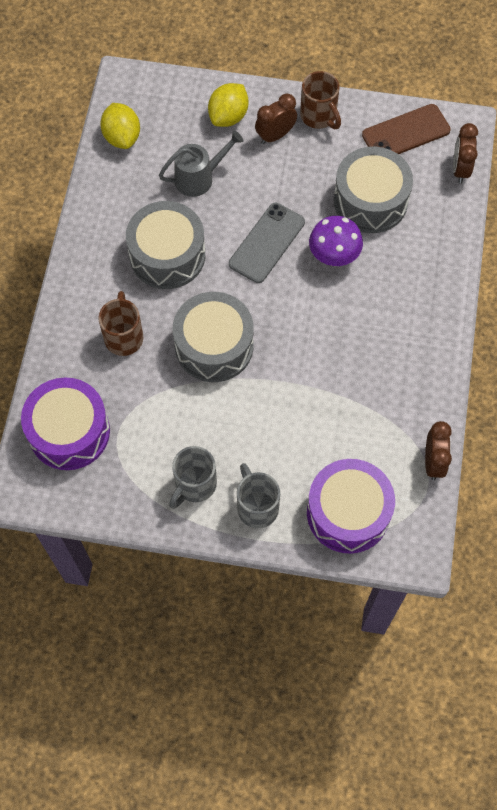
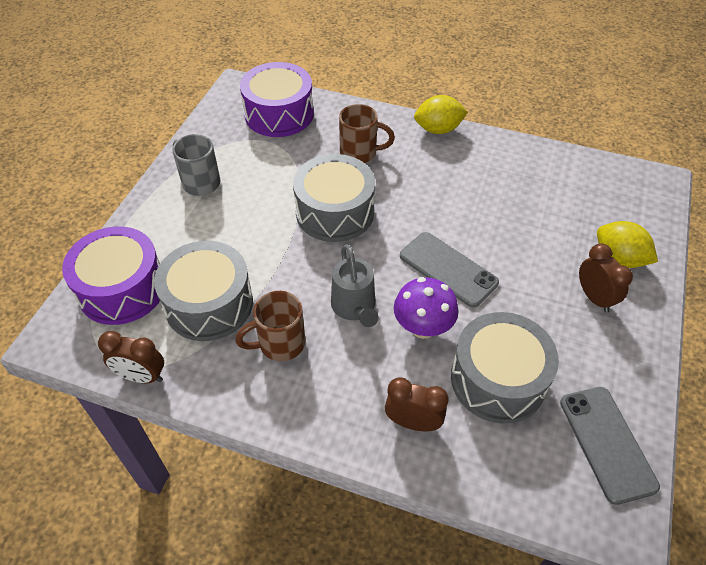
camera: 100 degrees right, 15 degrees down
yellow lemon [100,103,140,149] -> yellow lemon moved to [414,95,468,134]
grey drum [126,201,205,289] -> grey drum moved to [154,241,253,341]
grey watering can [159,130,243,197] -> grey watering can moved to [331,244,378,327]
grey mug [237,463,280,528] -> none
brown mug [300,71,341,129] -> brown mug moved to [235,291,305,361]
brown phone [362,104,451,154] -> grey phone [560,387,660,505]
brown clock [453,123,478,183] -> brown clock moved to [385,378,449,431]

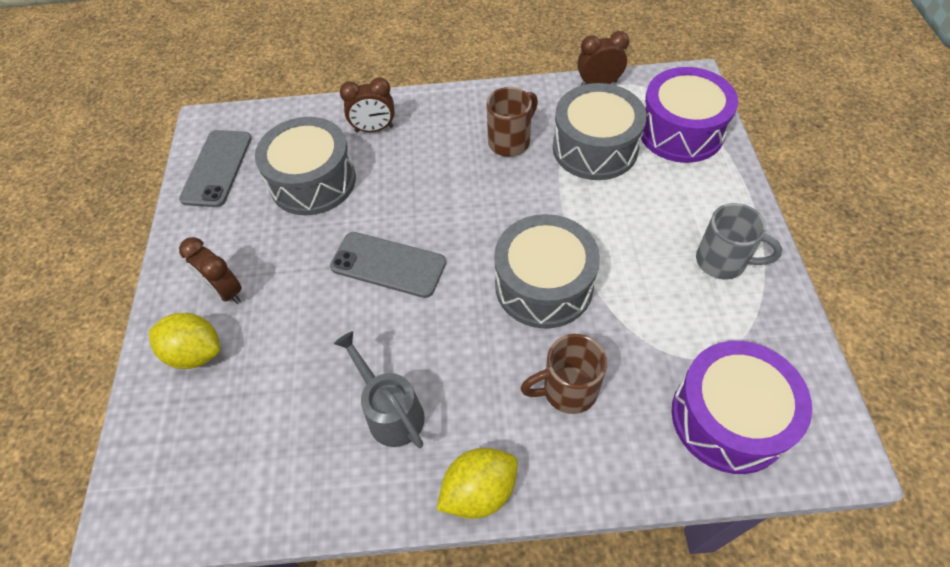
camera: 160 degrees right, 5 degrees up
grey watering can [331,244,378,327] -> grey watering can moved to [334,331,425,448]
purple mushroom [394,277,459,339] -> none
grey phone [560,387,660,505] -> grey phone turned 45 degrees clockwise [179,130,252,207]

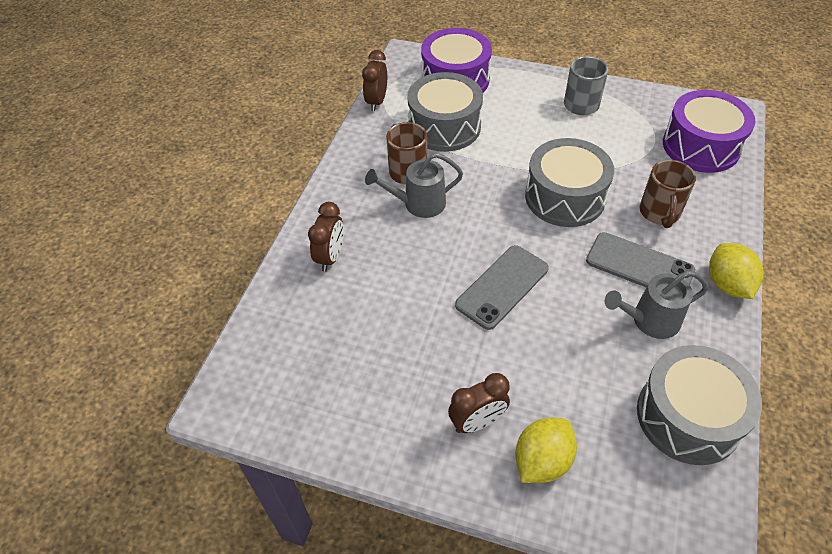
camera: 70 degrees left, 5 degrees down
grey phone [179,130,252,207] -> grey phone moved to [586,232,695,287]
grey drum [255,117,356,215] -> grey drum moved to [637,345,762,465]
none -> grey watering can [365,153,463,218]

